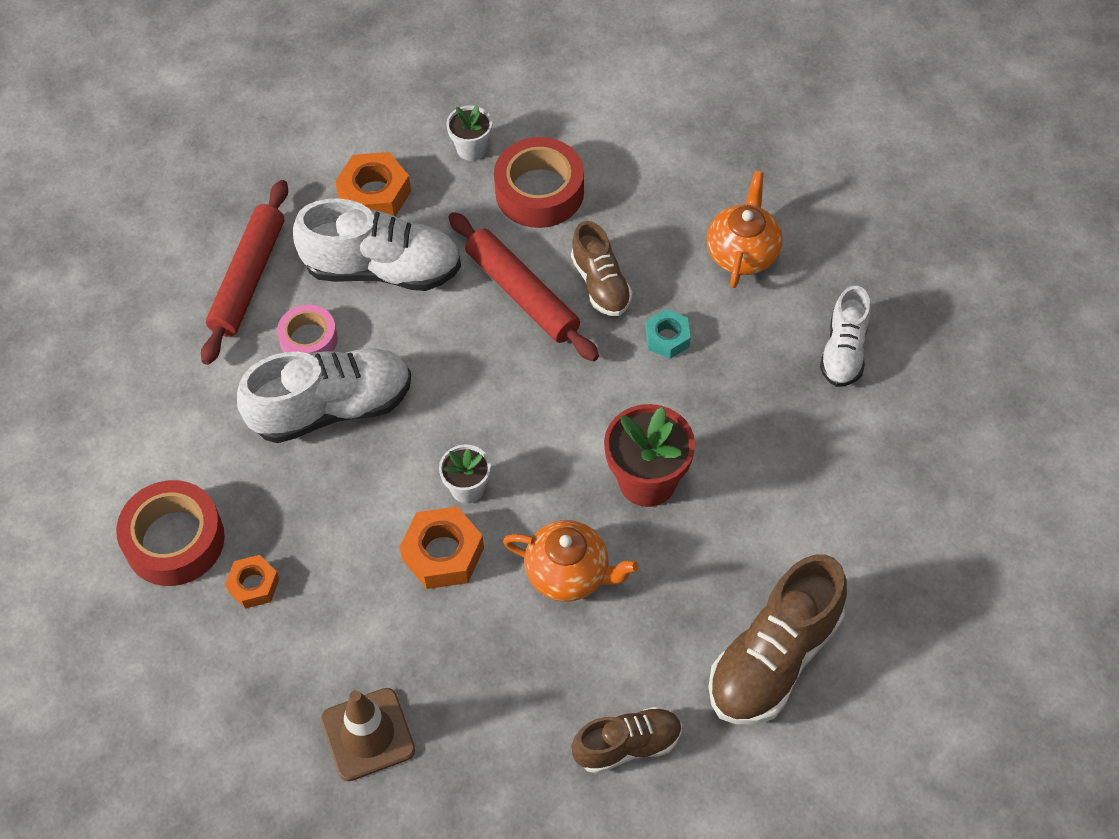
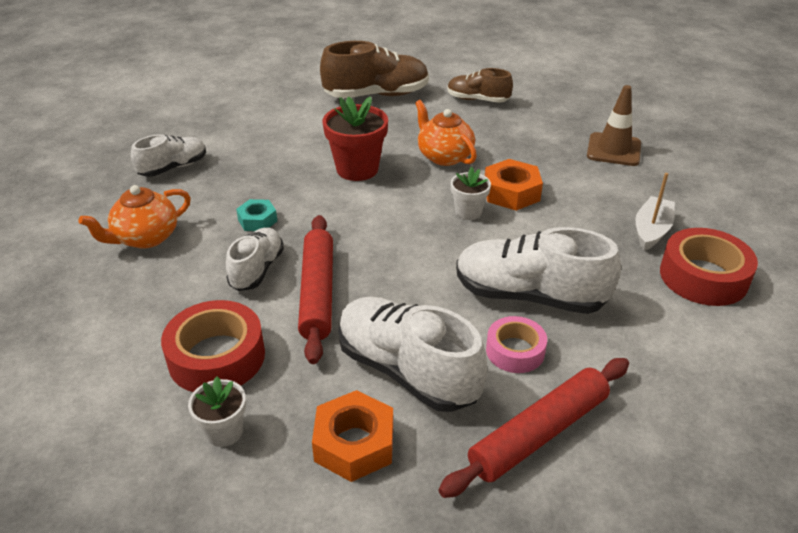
camera: 145 degrees left, 20 degrees down
orange nut [225,555,279,609] -> white boat [635,173,675,251]
brown shoe [571,221,633,316] -> white shoe [226,228,284,291]

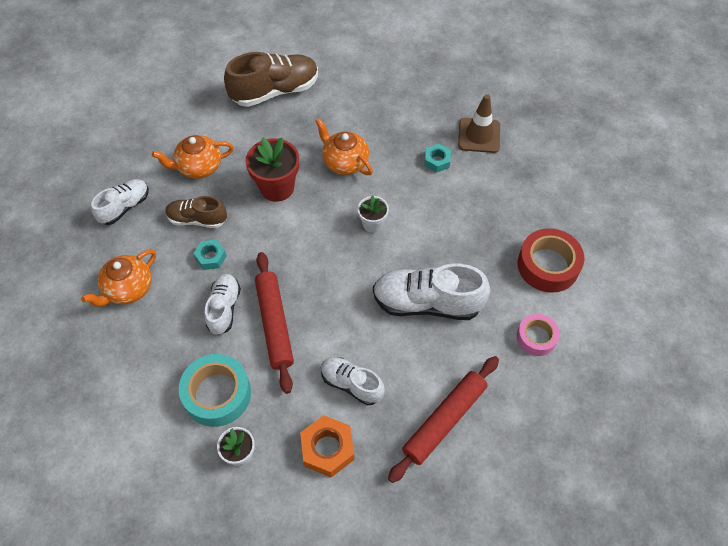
camera: 10 degrees left, 20 degrees up
red tape [161,300,265,392] -> turquoise tape [179,354,251,427]
white shoe [338,297,487,412] -> white shoe [321,357,385,405], size x0.60
brown shoe [448,68,513,103] -> brown shoe moved to [165,196,227,228]
orange nut [485,159,543,211] -> none
pink tape [486,316,547,373] -> pink tape moved to [517,314,560,356]
white boat [635,173,675,251] -> none
none -> orange teapot [152,135,234,179]
none -> turquoise nut [424,144,451,173]

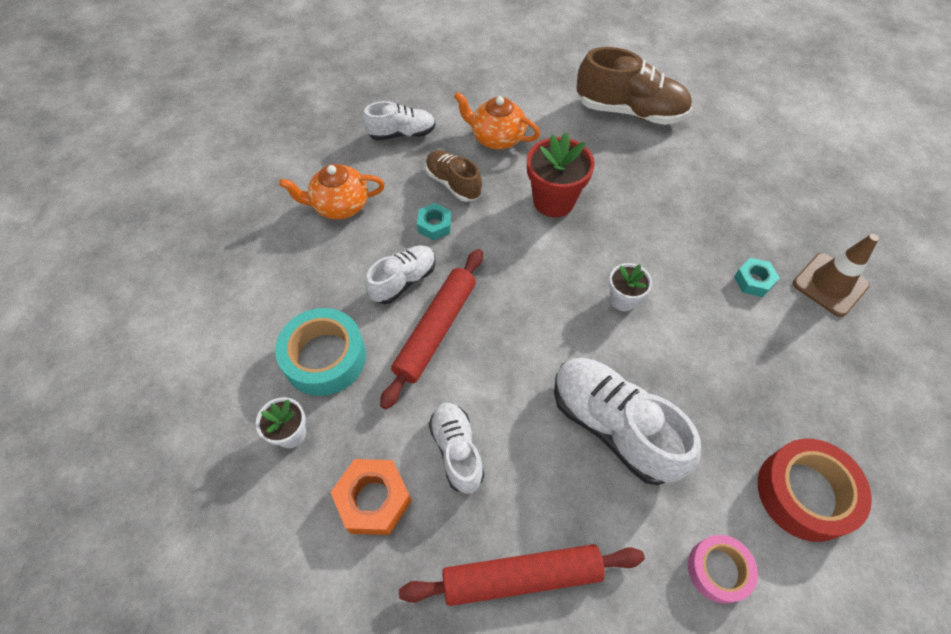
camera: 40 degrees right, 0 degrees up
orange teapot [315,118,373,175] -> none

